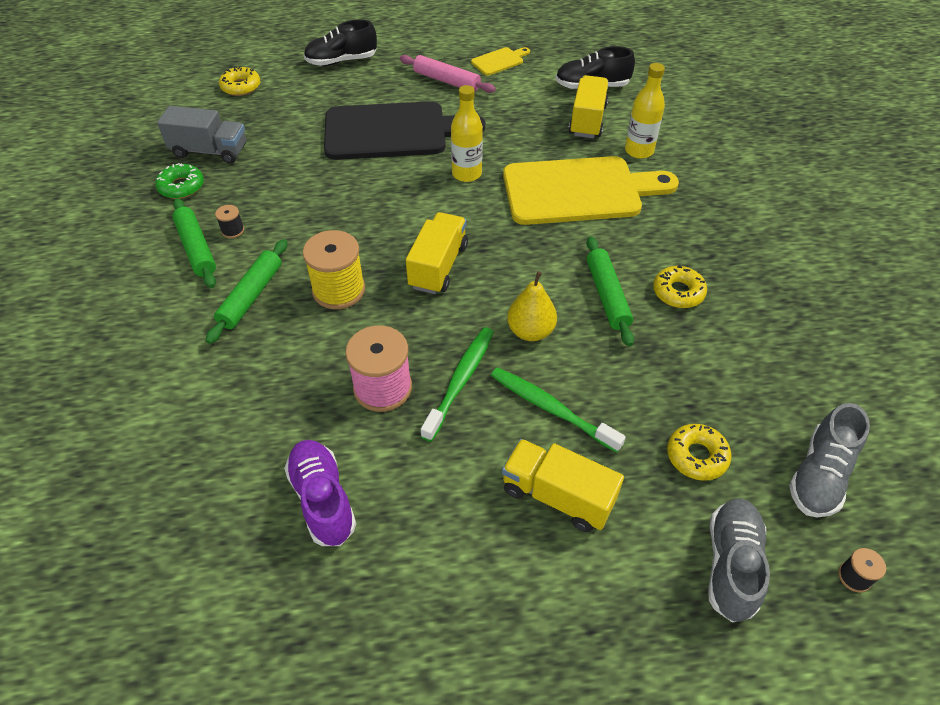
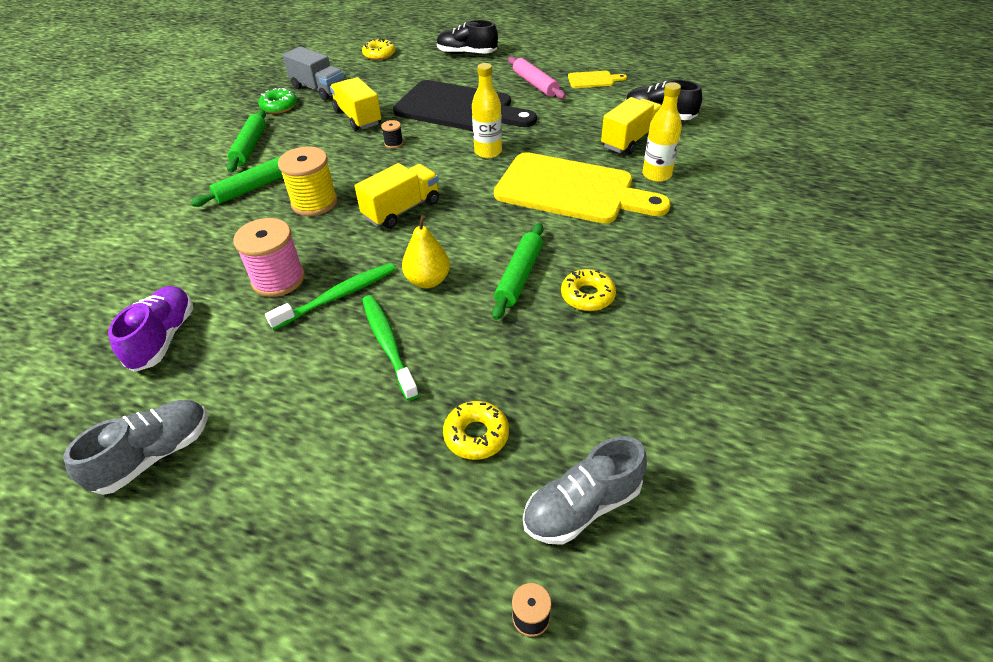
camera: 30 degrees right, 5 degrees down
black spool [215,205,244,238] -> black spool moved to [381,120,403,148]
yellow truck [502,439,624,532] -> yellow truck moved to [330,77,381,131]
grey shoe [709,499,770,623] -> grey shoe moved to [63,400,208,495]

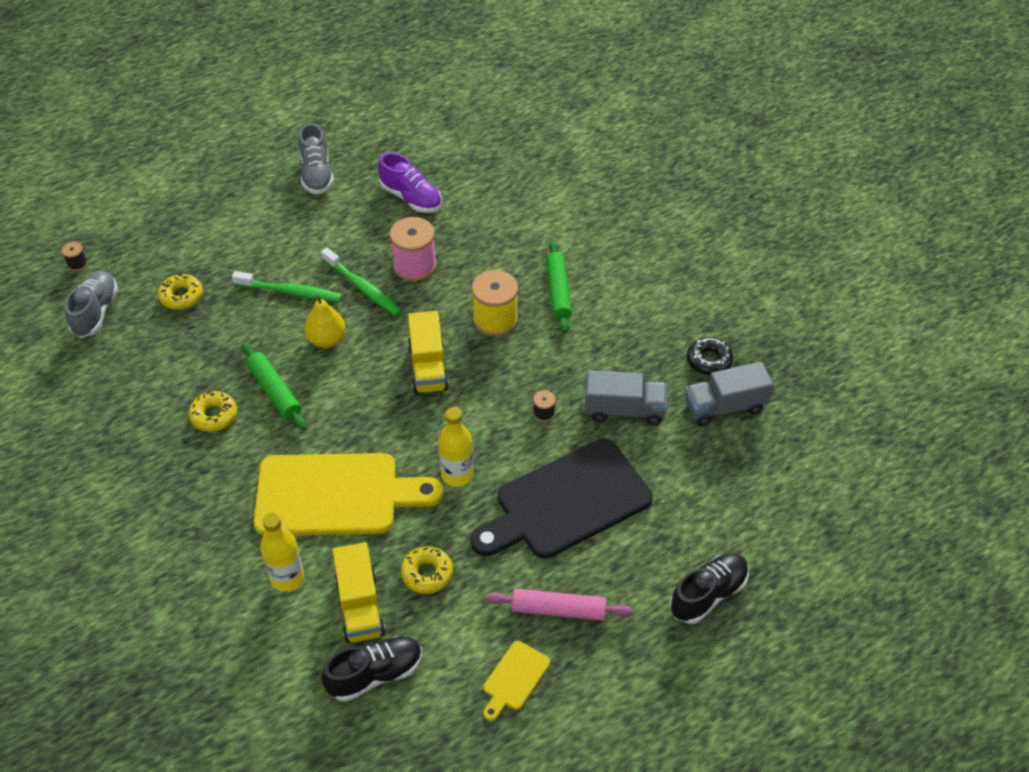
camera: 125 degrees right, 5 degrees up
green rolling pin [227,110,266,172] -> none
green donut [258,88,297,113] -> black donut [687,337,733,375]
green toothbrush [265,263,396,330] -> green toothbrush turned 45 degrees counterclockwise [321,247,402,316]
yellow truck [330,77,381,131] -> grey truck [585,371,667,425]
yellow donut [362,38,395,60] -> yellow donut moved to [401,546,453,594]
yellow cutting board [494,152,671,224] -> yellow cutting board turned 150 degrees counterclockwise [254,453,443,536]

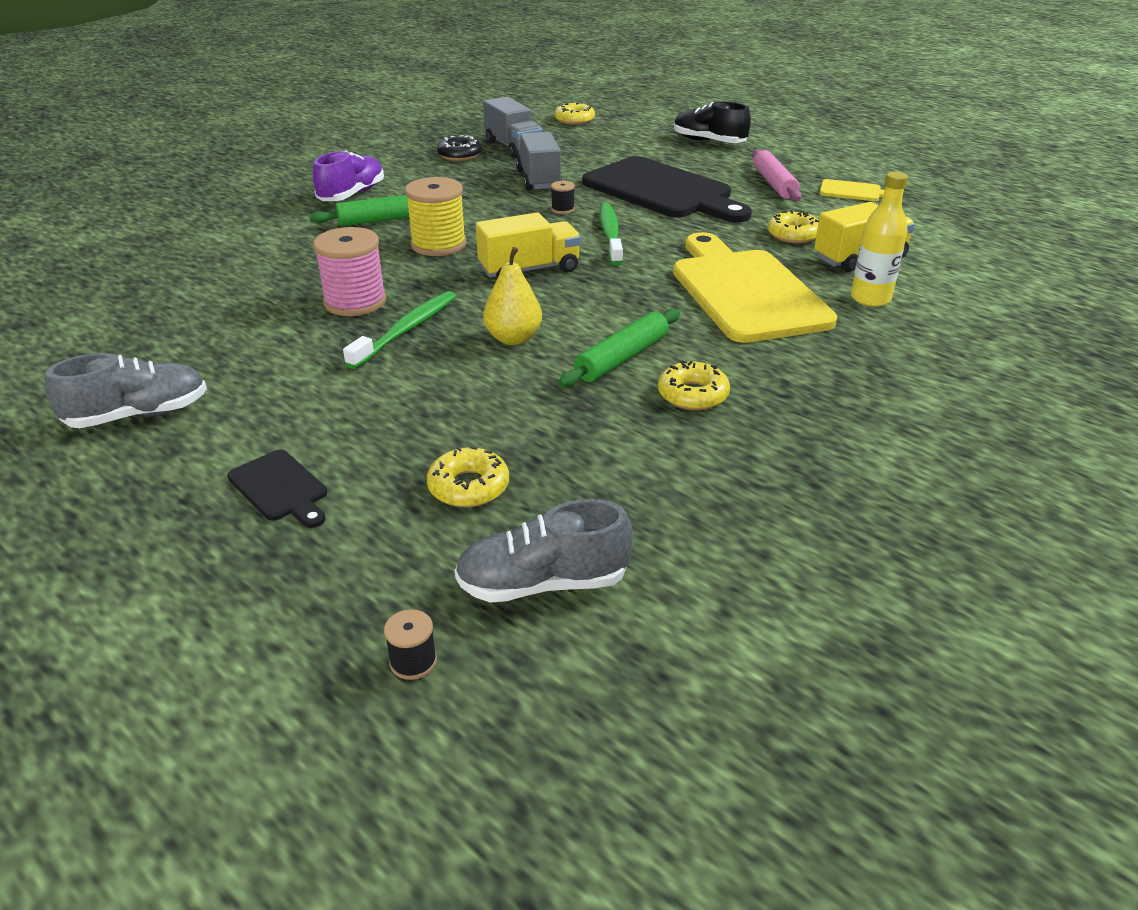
camera: 105 degrees left, 15 degrees down
green toothbrush [232,271,342,302] -> green toothbrush moved to [599,203,623,265]
black shoe [322,636,422,702] -> none
purple shoe [378,152,442,213] -> purple shoe moved to [313,150,384,201]
yellow bottle [438,407,473,487] -> none
none -> black cutting board [227,450,327,528]
none -> yellow donut [554,102,595,125]

